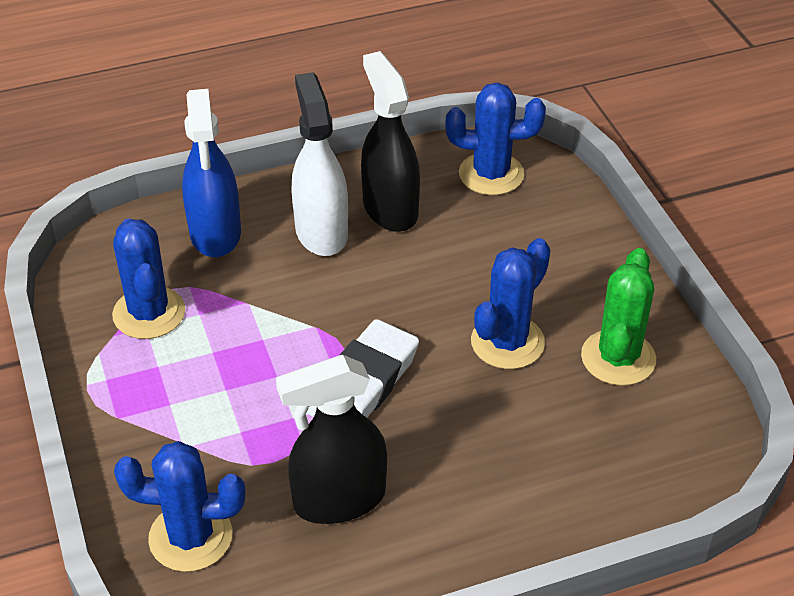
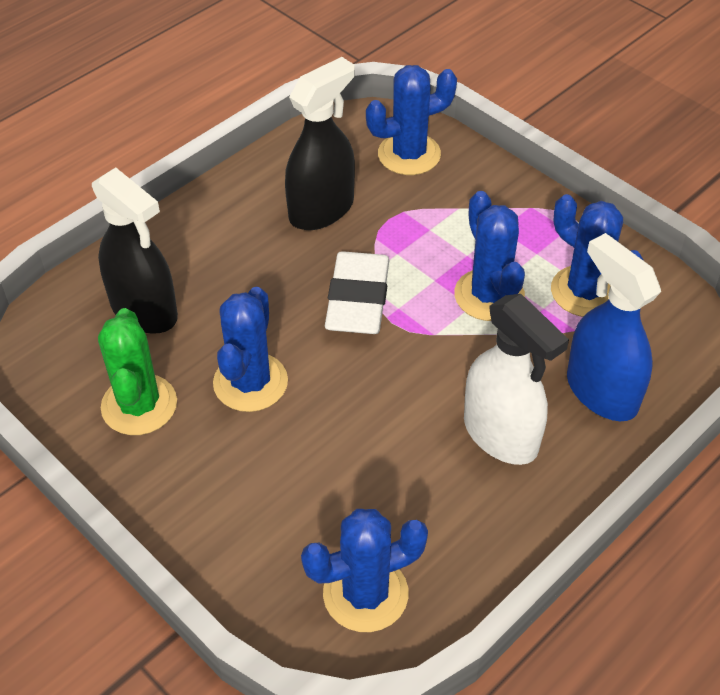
camera: 155 degrees right, 5 degrees up
black spray bottle [361,51,420,232] -> black spray bottle moved to [92,167,178,334]
none -> blue cactus [454,191,525,321]

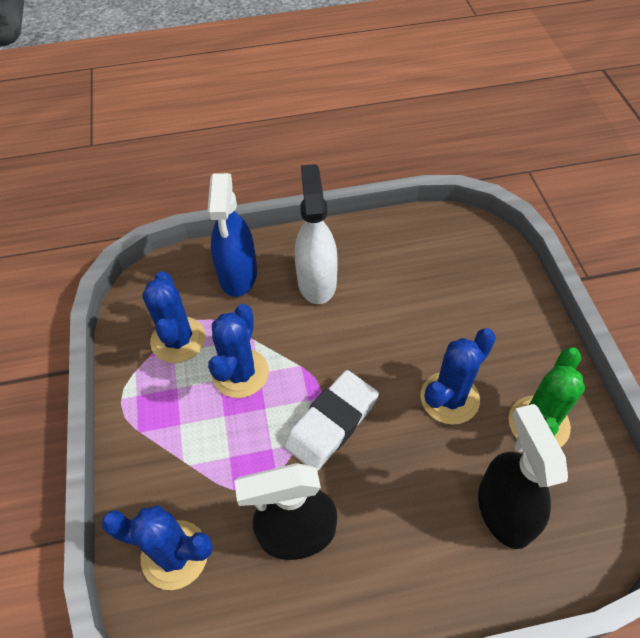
camera: 145 degrees left, 5 degrees up
blue cactus [301,509,428,632] -> none

